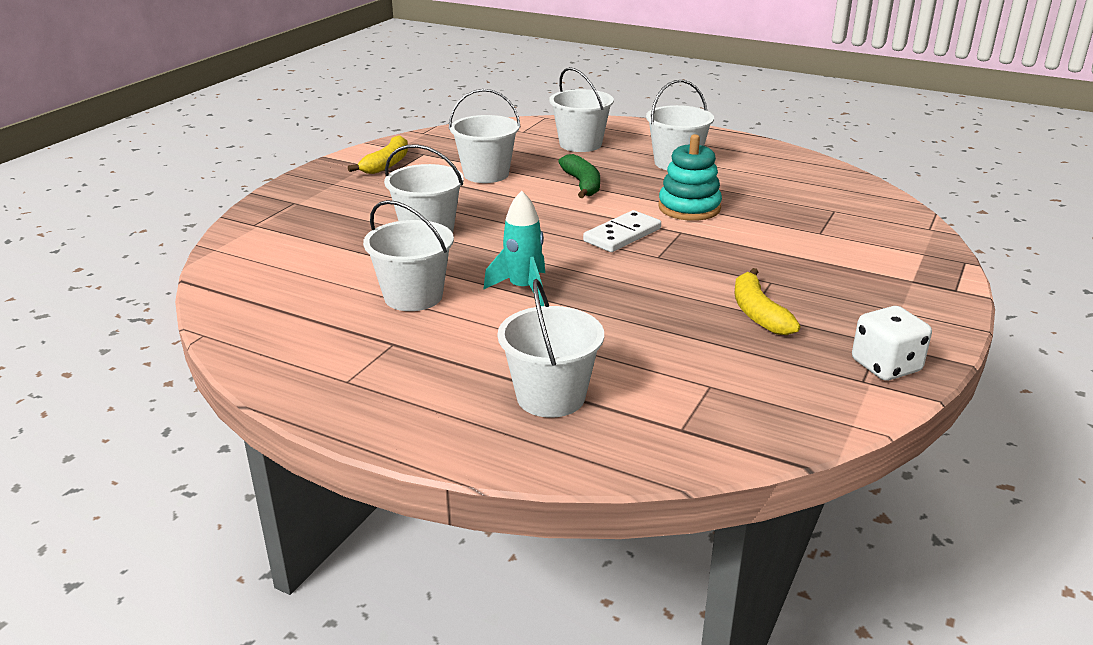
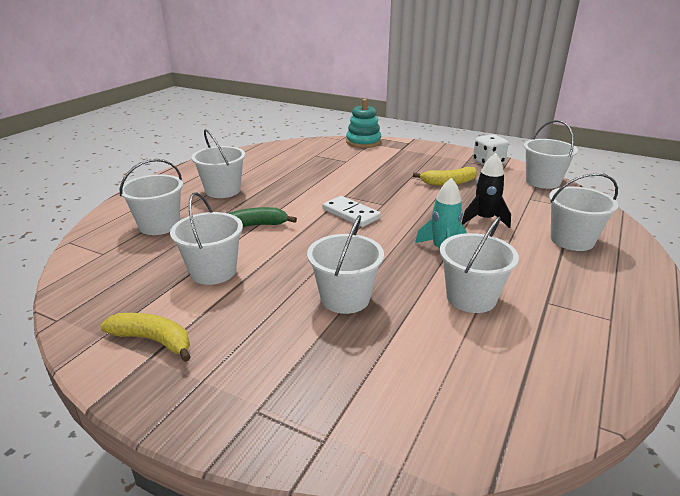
camera: 90 degrees left, 0 degrees up
turquoise stacking toy [658,134,722,221] -> turquoise stacking toy moved to [346,99,381,148]
none -> black rocket [461,153,511,228]
none -> white bucket [524,120,578,189]

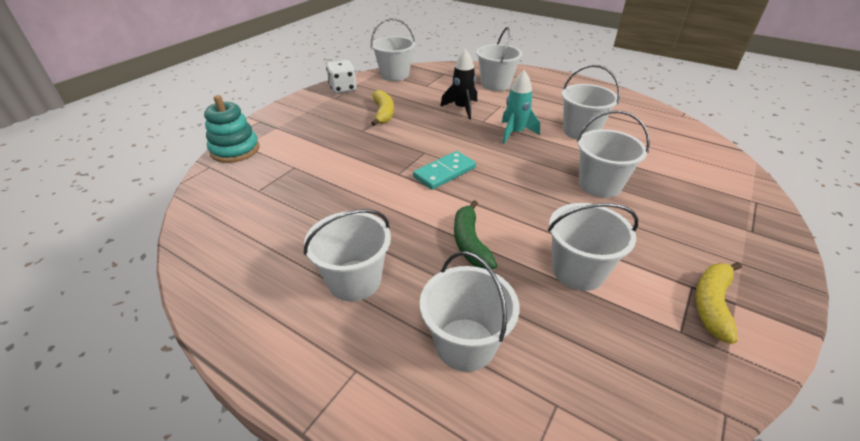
camera: 85 degrees left, 10 degrees up
white domino [322,196,381,227] -> turquoise domino [413,151,476,190]

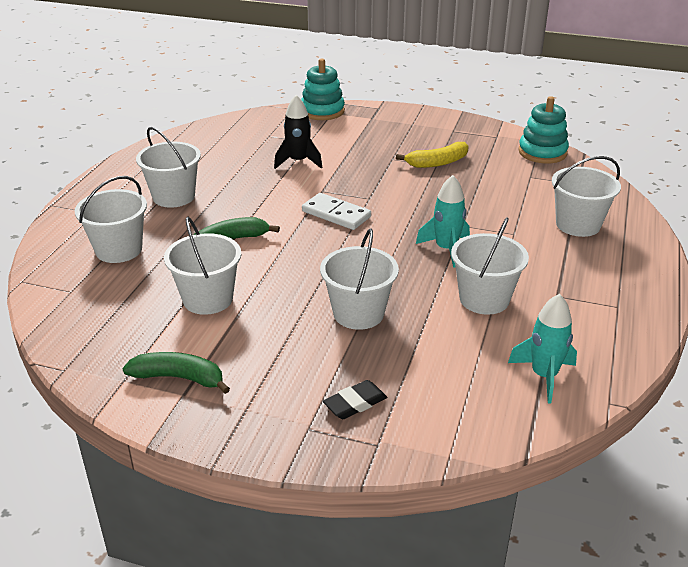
camera: 75 degrees right, 5 degrees down
white dice [326,60,357,93] -> none
white bucket [371,18,415,81] -> turquoise stacking toy [518,96,569,164]
turquoise domino [413,151,476,190] -> white domino [302,193,371,230]
black rocket [440,49,477,119] -> black rocket moved to [274,95,322,169]
yellow banana [695,262,742,344] -> green banana [122,352,230,394]
none -> black eraser [323,380,387,419]
none -> turquoise rocket [508,294,577,403]

